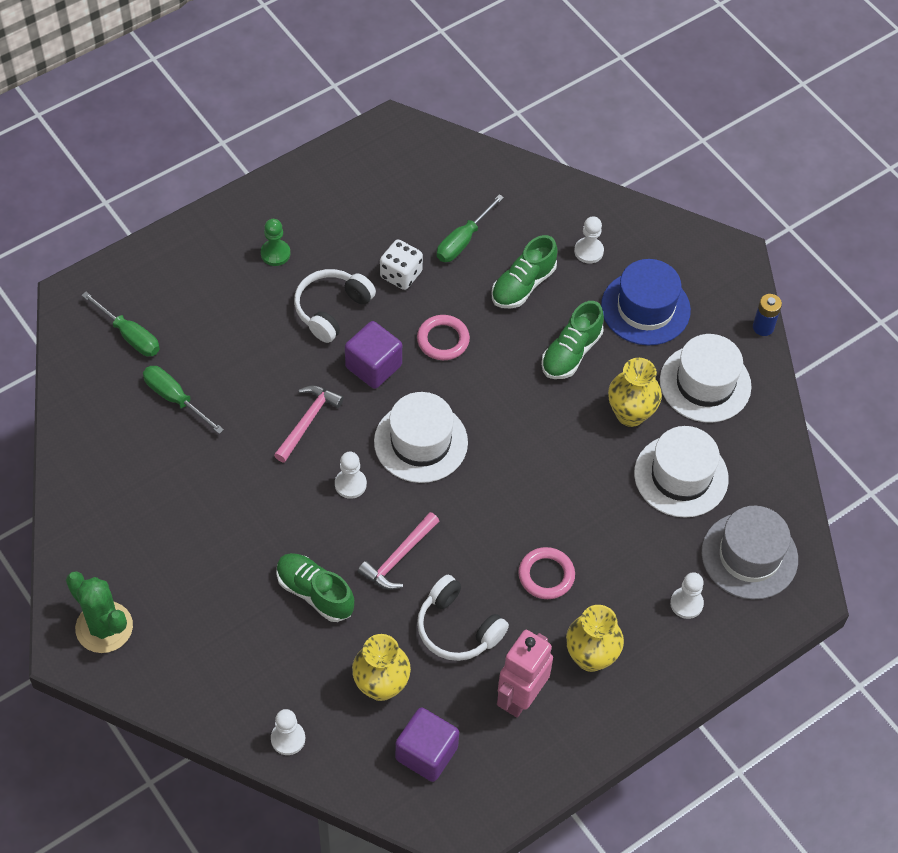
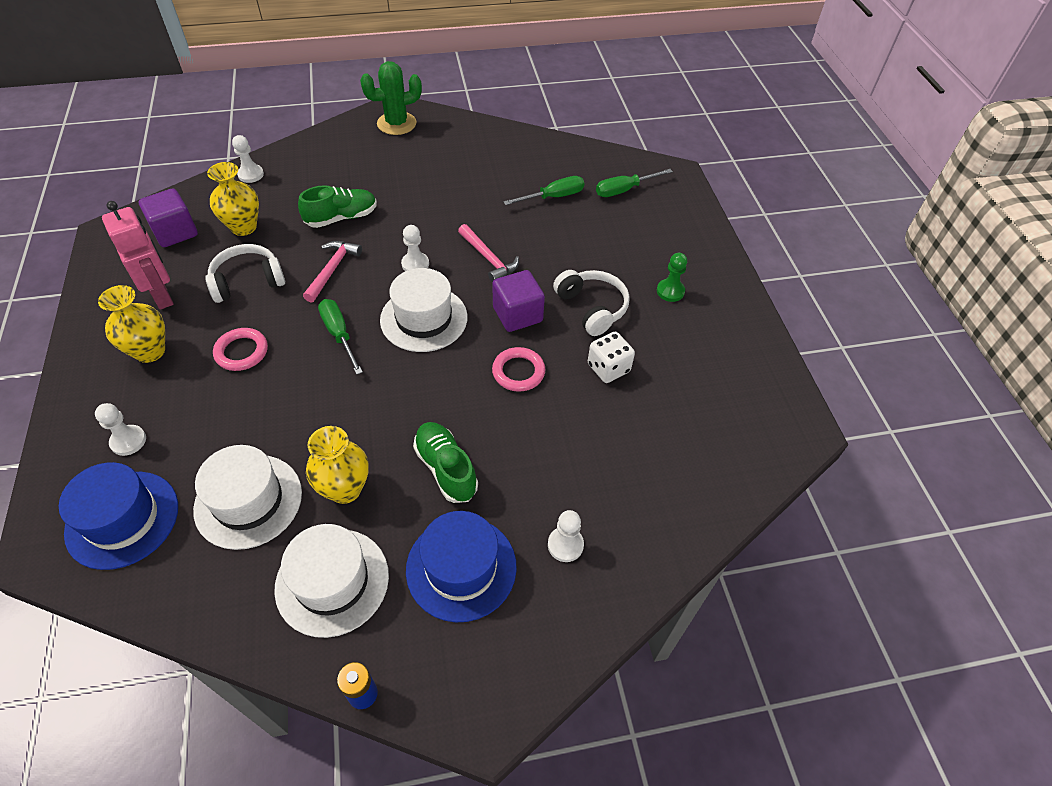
camera: 115 degrees right, 5 degrees down
pink hammer [358,512,439,590] -> pink hammer turned 45 degrees clockwise [303,241,362,303]
green screwdriver [437,194,504,262] -> green screwdriver moved to [318,299,363,375]
green shoe [492,235,558,308] -> none
grey hat [702,506,798,599] -> blue hat [59,462,178,570]

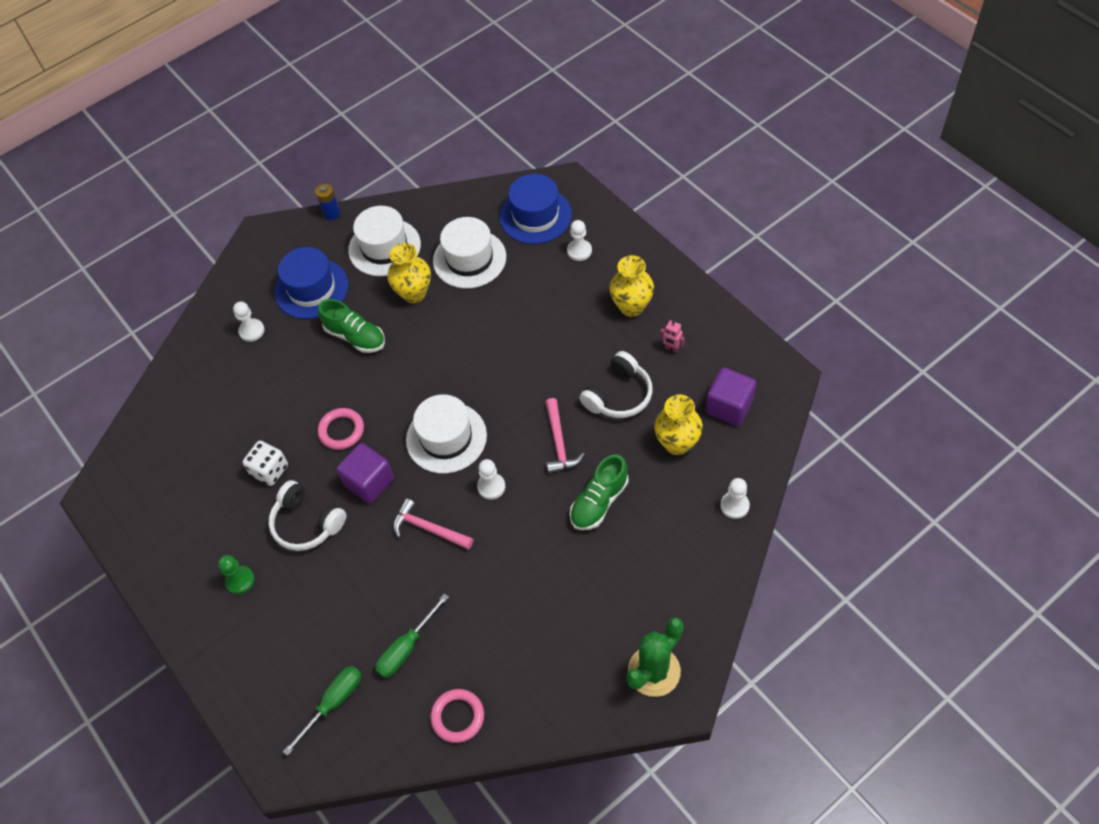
camera: 160 degrees right, 5 degrees up
pink robot [102,201,174,310] -> pink robot [660,320,685,353], size x0.44
pink ring [213,328,268,371] -> pink ring moved to [430,689,484,743]
green screwdriver [318,299,363,375] -> none

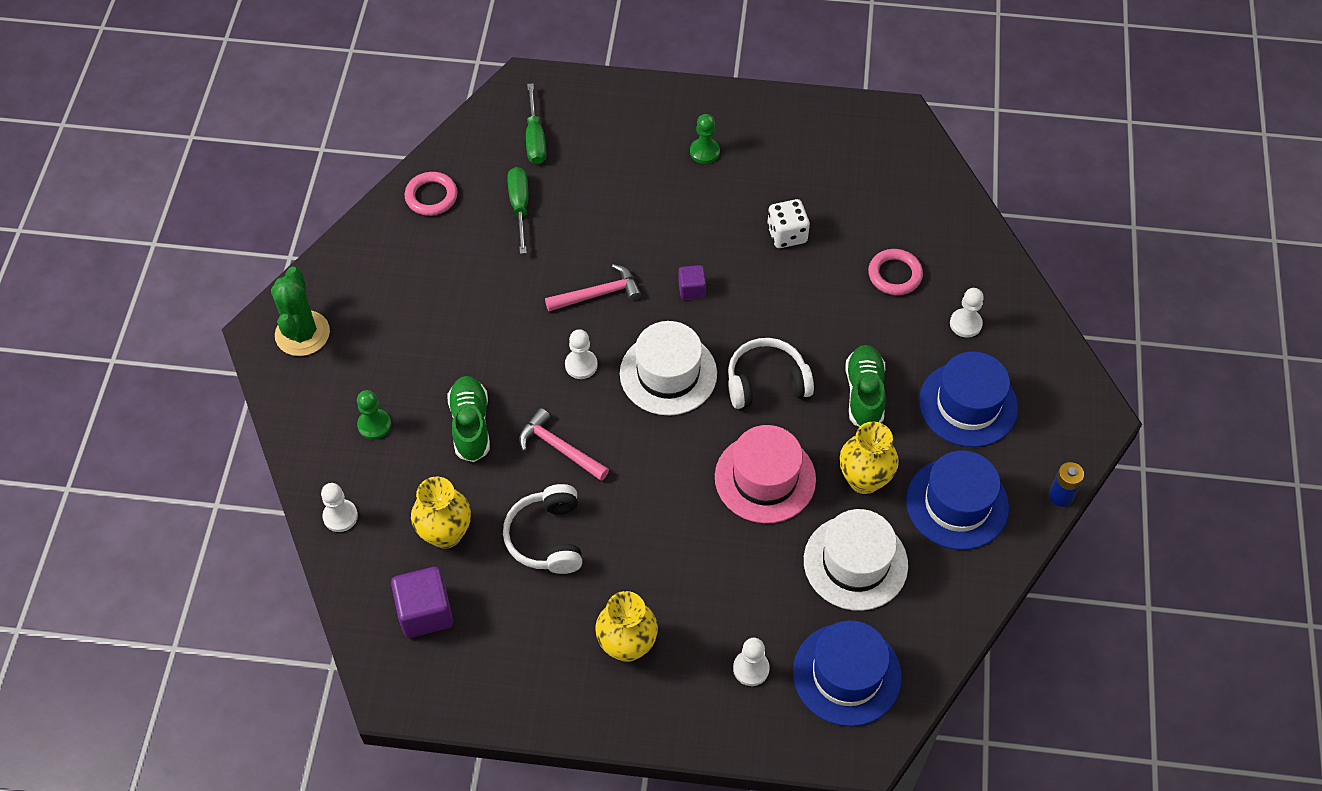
camera: 130 degrees right, 0 degrees up
white headphones [268,480,346,551] -> white headphones moved to [728,338,814,409]
green shoe [318,299,385,353] -> green shoe turned 105 degrees clockwise [845,345,886,427]
pink ring [318,408,364,450] -> pink ring moved to [868,249,923,295]
purple cube [336,443,394,503] -> purple cube [678,265,706,299], size x0.56
white hat [348,206,421,276] -> blue hat [906,450,1009,550]
pink robot [660,320,685,353] -> none
none -> green pawn [357,390,391,440]
none -> pink hat [715,425,816,523]

